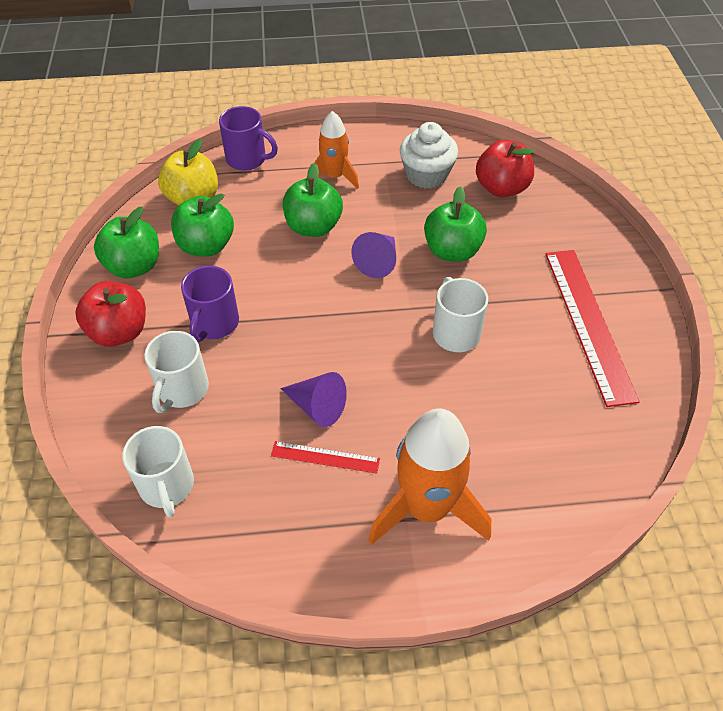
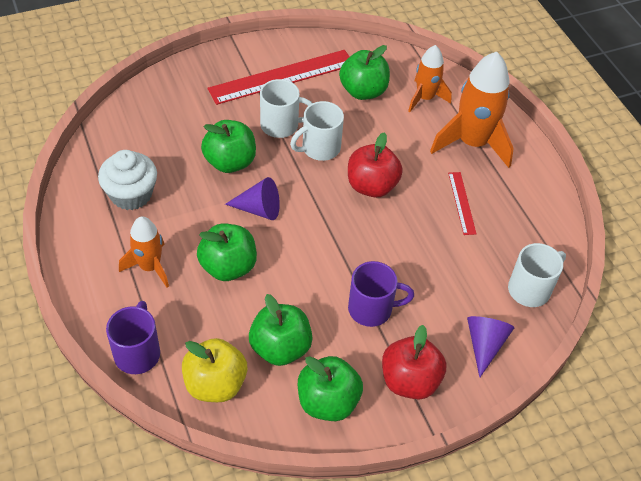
camera: 110 degrees left, 0 degrees up
white mug [144,331,209,413] -> white mug moved to [260,79,312,138]
purple cone [280,372,347,427] -> purple cone moved to [467,316,514,378]
red apple [476,140,534,198] -> red apple moved to [348,132,403,197]
none -> green apple [339,45,390,100]
none -> orange rocket [408,45,452,112]

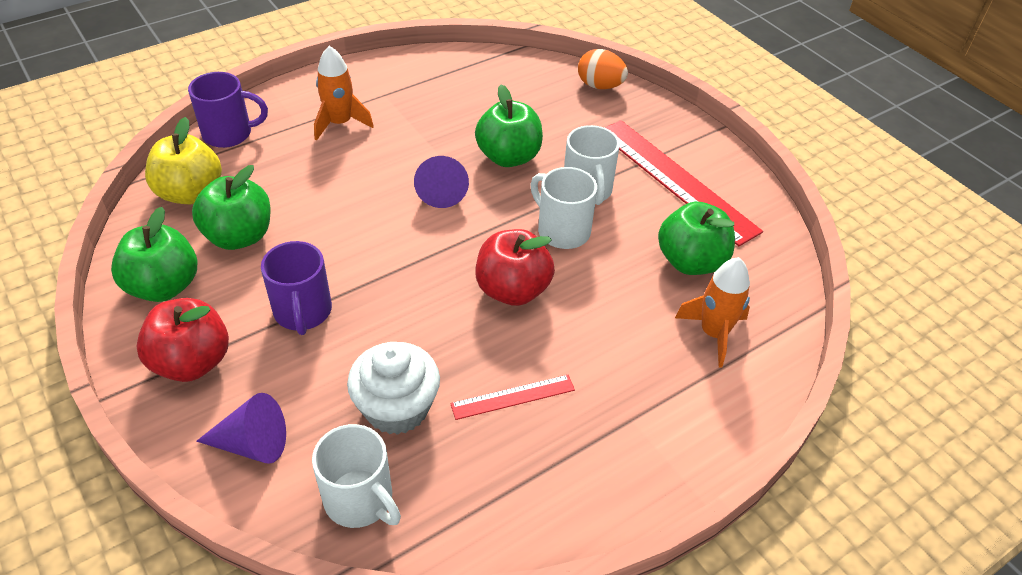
camera: 80 degrees right, 5 degrees down
white cupcake [98,150,157,210] -> white cupcake moved to [347,342,440,435]
green apple [197,223,257,281] -> none
orange rocket [430,52,514,168] -> none
none -> orange egg [578,49,628,89]

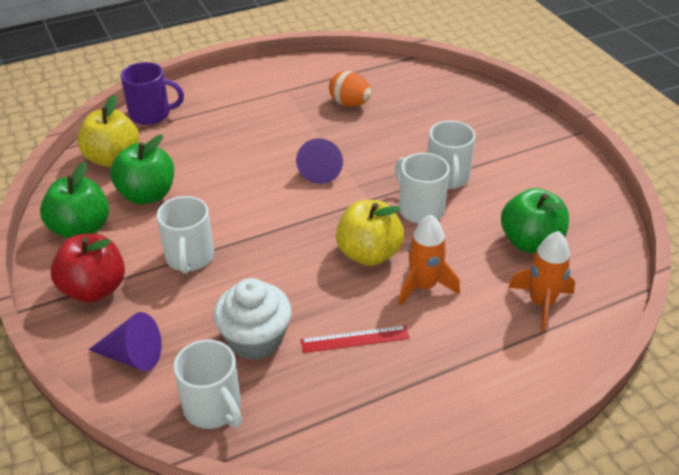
camera: 10 degrees right, 5 degrees down
purple mug [261,241,332,335] -> white mug [157,196,214,274]
orange rocket [314,46,374,141] -> orange rocket moved to [398,215,460,306]
green apple [475,85,543,167] -> none
red apple [475,229,555,306] -> yellow apple [336,200,404,266]
orange egg [578,49,628,89] -> orange egg moved to [329,71,372,107]
red ruler [605,120,763,246] -> none

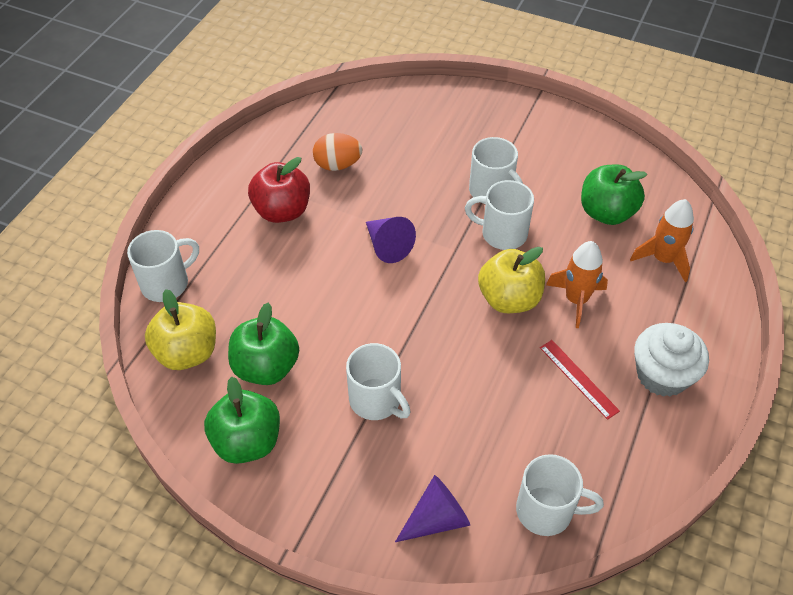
camera: 40 degrees left, 10 degrees up
red apple [51,234,125,302] -> red apple moved to [248,157,310,223]
purple mug [120,62,184,125] -> white mug [127,230,199,302]
white cupcake [214,278,292,360] -> white cupcake moved to [634,323,709,397]
red ruler [301,325,410,353] -> red ruler turned 75 degrees counterclockwise [540,340,620,420]

